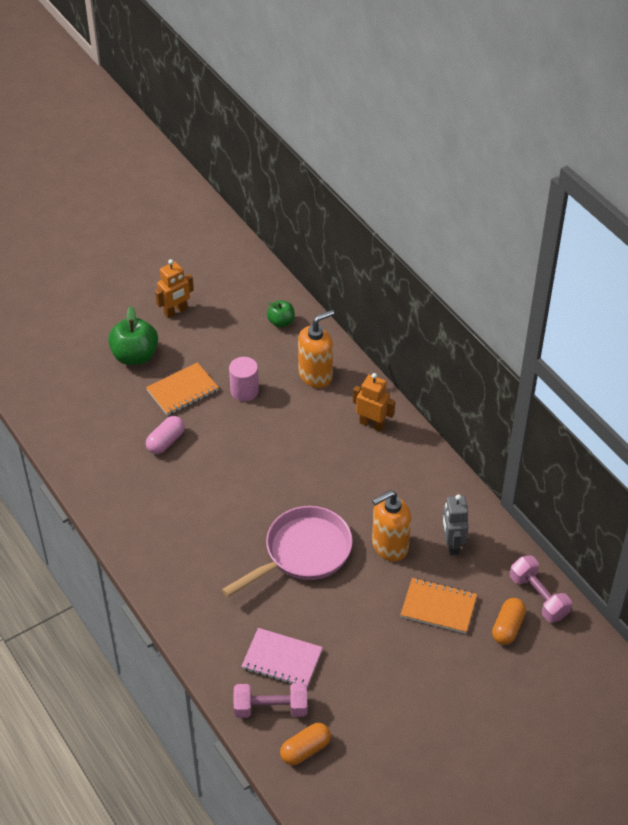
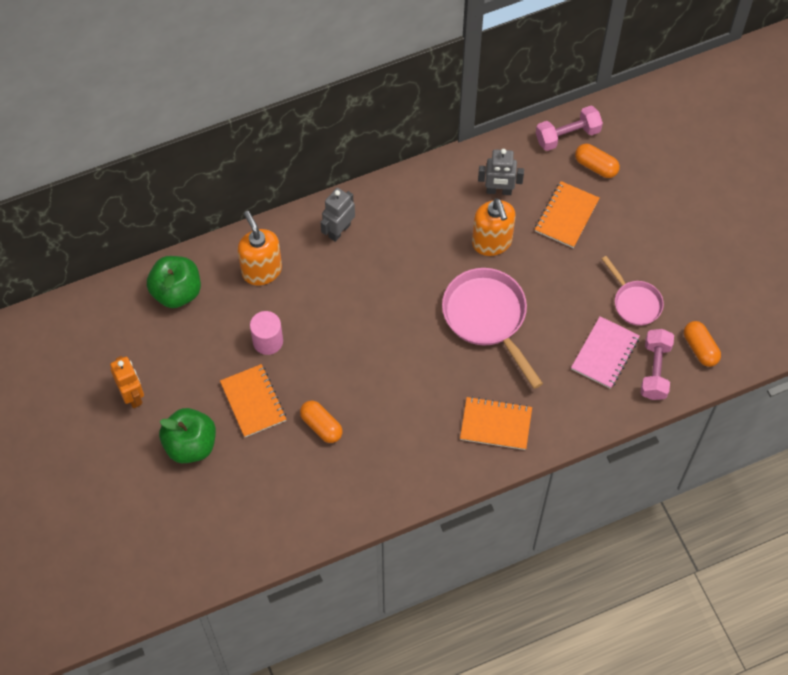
camera: 80 degrees left, 15 degrees up
pink capsule [146,416,185,454] -> orange capsule [300,401,343,443]
green apple [267,300,295,328] -> green apple [147,256,201,308], size x1.73
orange robot [353,373,395,431] -> grey robot [320,188,355,242]
none -> orange notebook [460,396,532,450]
none -> pink pan [602,256,664,326]

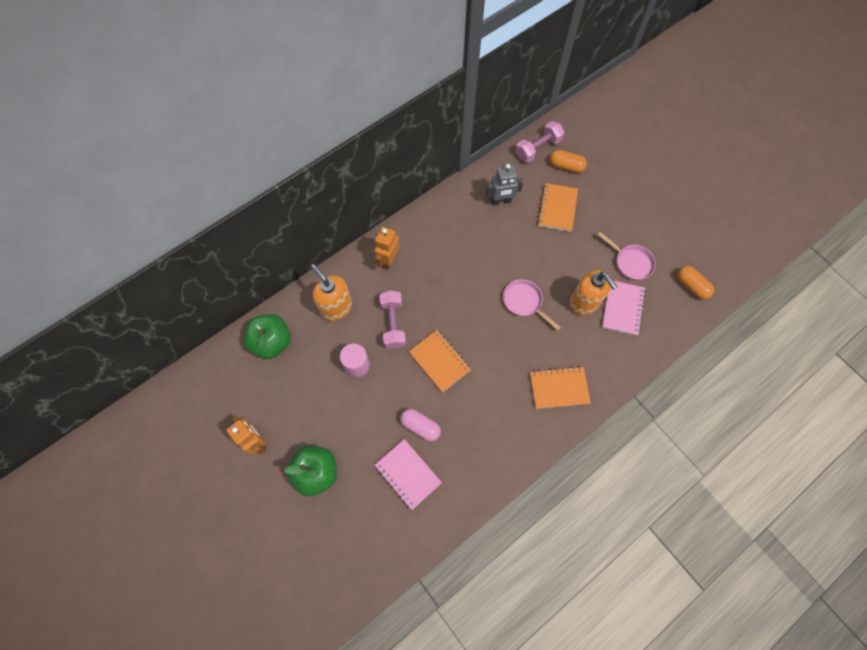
camera: 15 degrees left, 5 degrees up
orange notebook [220,364,286,437] -> orange notebook moved to [409,330,471,393]
orange capsule [300,401,343,443] -> pink capsule [400,409,441,441]
grey robot [320,188,355,242] -> orange robot [374,227,400,270]
pink pan [442,268,543,389] -> pink pan [503,279,561,331], size x0.58
orange soap dispenser [472,198,516,256] -> orange soap dispenser moved to [569,270,618,315]
pink dumbbell [640,329,674,400] -> pink dumbbell moved to [379,290,406,349]
none -> pink notebook [374,439,442,510]

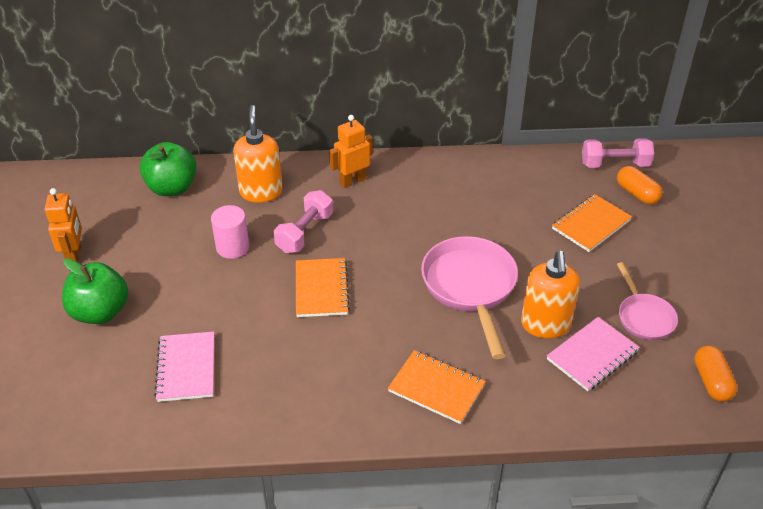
camera: 35 degrees right, 25 degrees down
pink capsule [400,409,441,441] -> none
grey robot [486,164,523,205] -> none
pink pan [503,279,561,331] -> pink pan [421,236,518,359], size x1.73

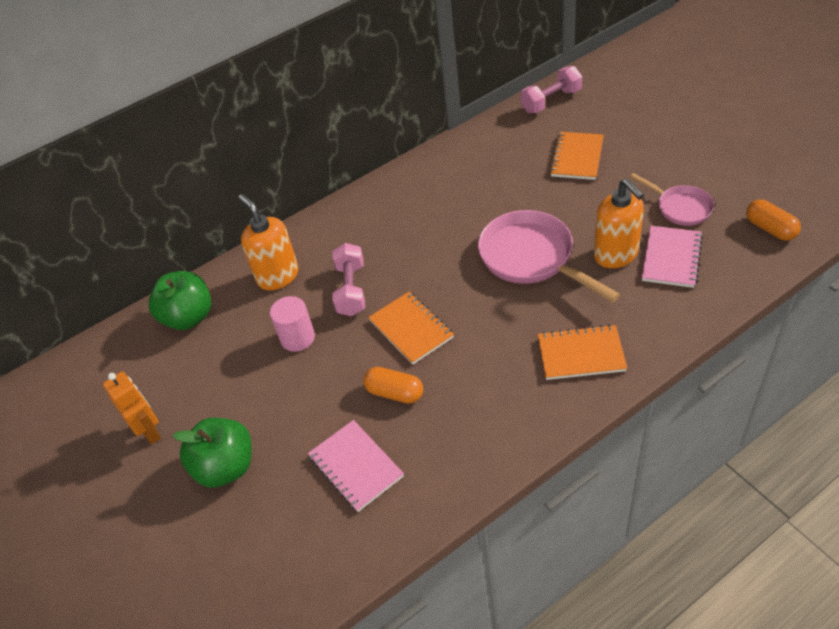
camera: 25 degrees left, 5 degrees up
orange robot [329,115,373,188] -> none
orange capsule [617,166,662,204] -> orange capsule moved to [363,367,423,404]

